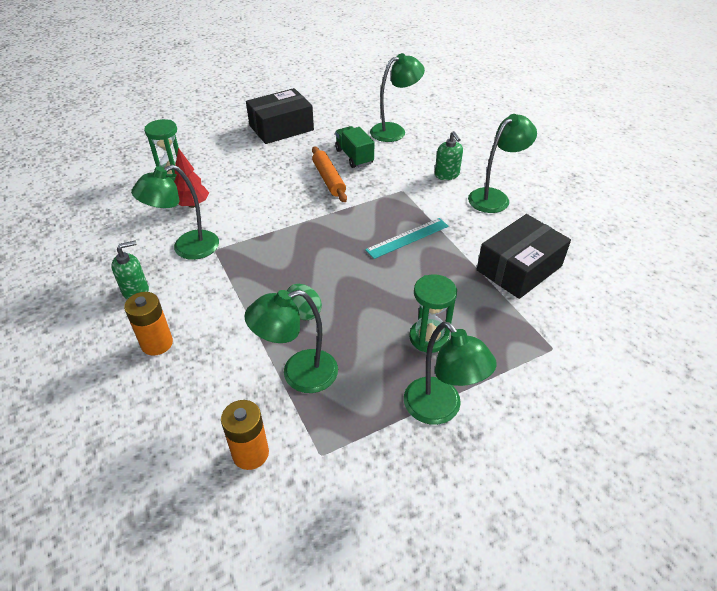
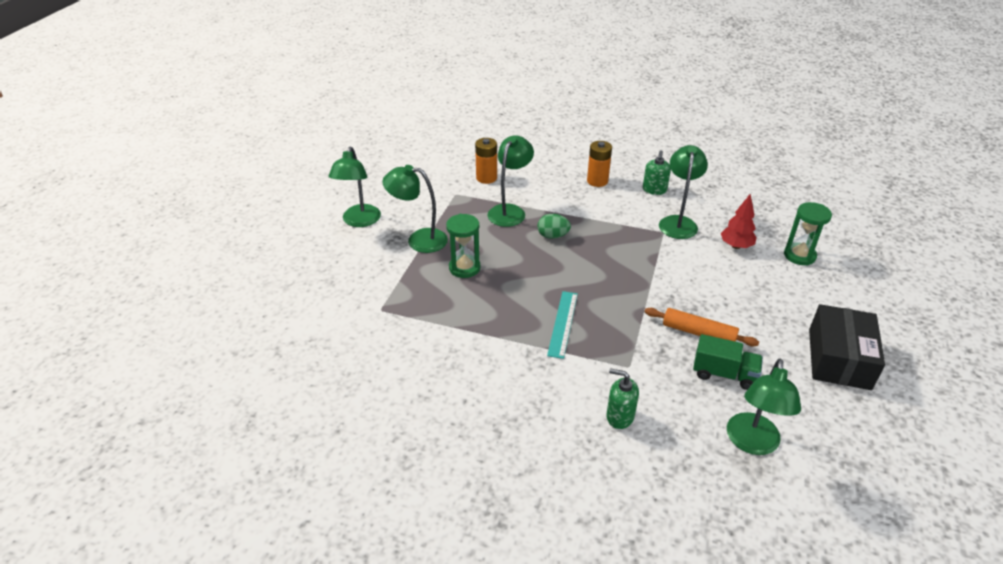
camera: 135 degrees right, 5 degrees down
green lamp [468,114,537,213] -> green lamp moved to [329,146,381,227]
black box [477,214,571,299] -> none

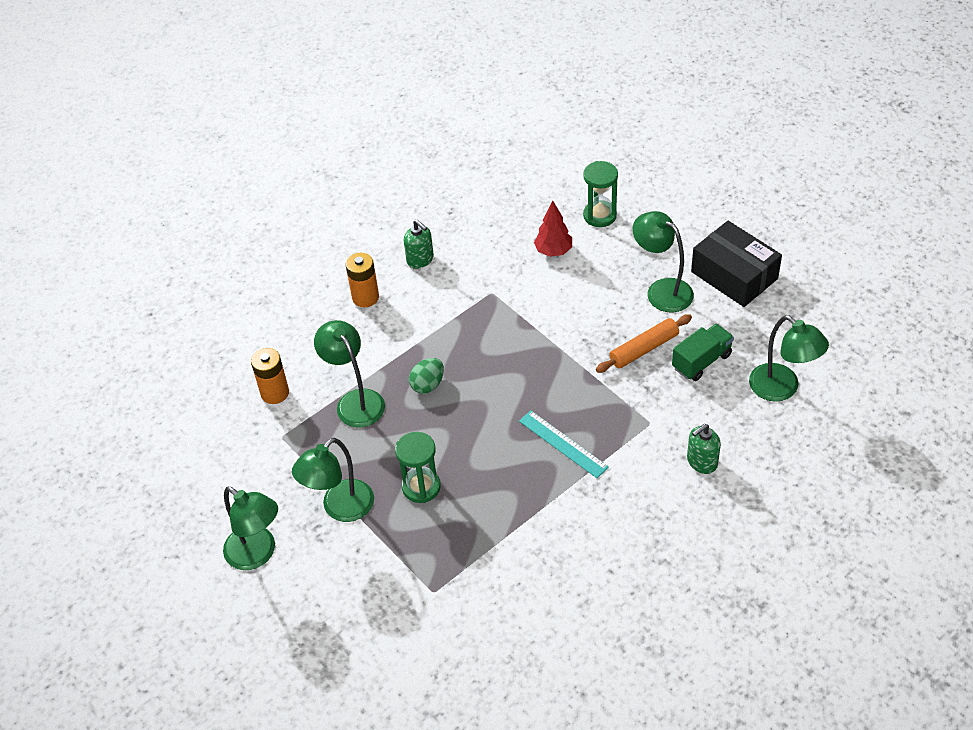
camera: 55 degrees left, 10 degrees up
green lamp [659,145,708,239] -> green lamp moved to [633,211,694,312]

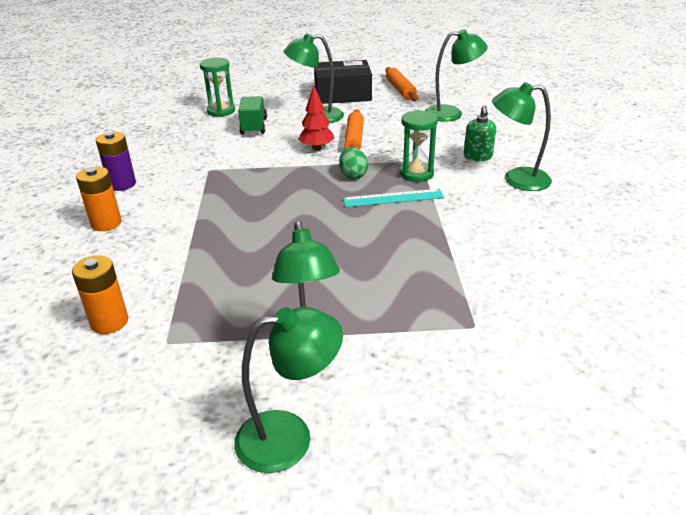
camera: 55 degrees left, 15 degrees down
green lamp [314,320,385,427] -> green lamp moved to [492,82,552,191]
green hourglass [395,432,441,503] -> green hourglass moved to [400,110,438,182]
green soap dispenser [404,220,434,269] -> purple battery [96,132,136,191]
green egg [409,358,444,394] -> green egg moved to [339,147,368,179]
red tree [534,201,572,257] -> red tree moved to [298,85,335,150]
green truck [672,324,734,381] -> green truck moved to [238,96,267,134]
none -> orange rolling pin [385,67,418,101]

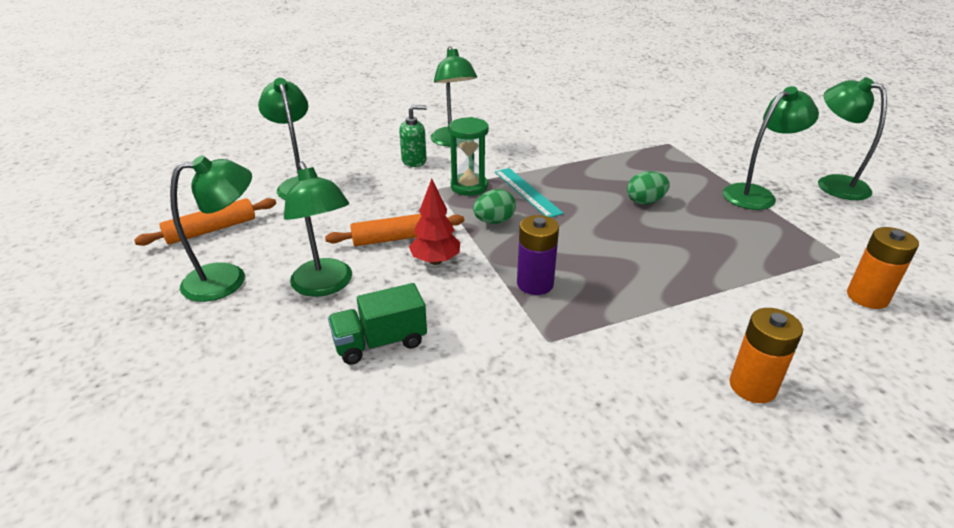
camera: 110 degrees left, 0 degrees up
purple battery [96,132,136,191] -> purple battery moved to [517,215,559,295]
green hourglass [200,58,235,117] -> none
black box [314,60,372,104] -> green lamp [170,155,252,302]
none -> green egg [627,171,670,205]

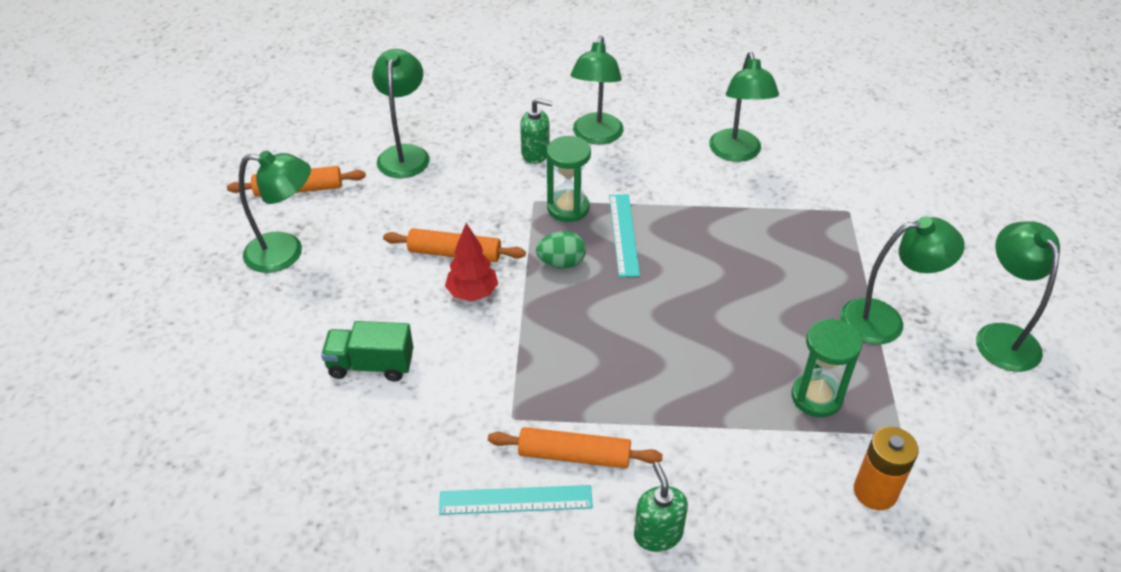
camera: 25 degrees right, 10 degrees up
green lamp [284,161,352,297] -> green lamp moved to [709,52,779,162]
purple battery [517,215,559,295] -> none
green egg [627,171,670,205] -> none
orange battery [730,308,803,403] -> green soap dispenser [634,462,688,552]
none -> turquoise ruler [439,485,593,515]
none -> orange rolling pin [488,427,663,468]
none -> green hourglass [791,319,862,417]

